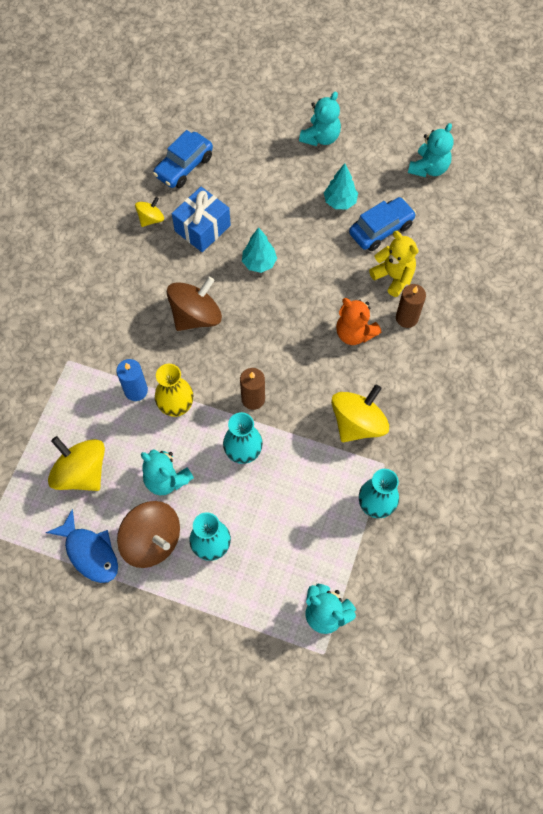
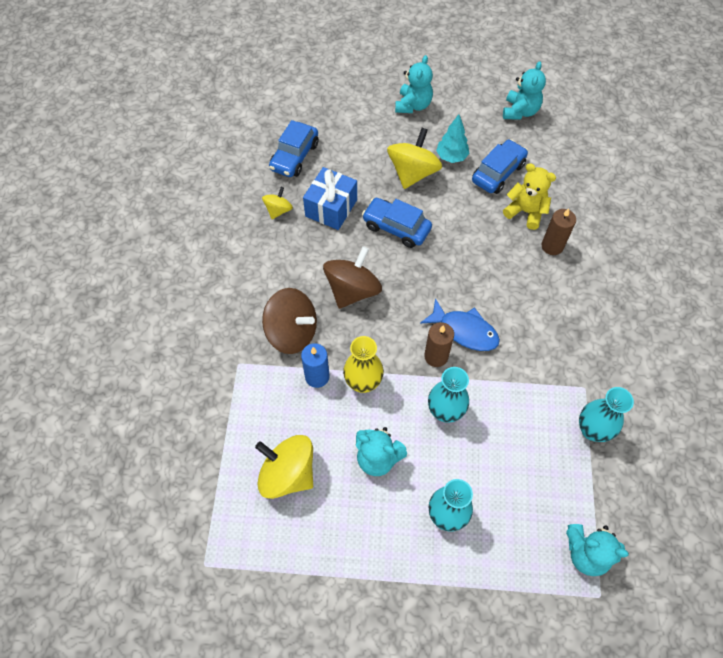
camera: 15 degrees left, 5 degrees down
blue fish [46,509,118,583] -> blue fish moved to [420,298,500,351]
brown spinning top [117,501,180,568] -> brown spinning top moved to [262,288,317,354]
turquoise tree [242,227,277,273] -> blue car [362,198,432,248]
yellow spinning top [331,385,389,442] -> yellow spinning top moved to [387,128,442,189]
orange teddy bear [336,298,381,345] -> none

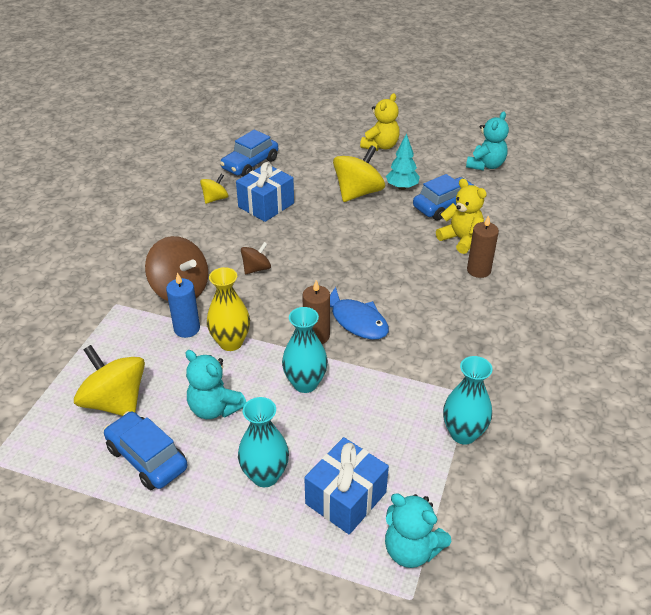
camera: 15 degrees right, 20 degrees down
brown spinning top [323,246,382,309] -> brown spinning top [241,242,271,274], size x0.54
blue car [362,198,432,248] -> blue car moved to [103,411,187,490]
turquoise teddy bear [395,55,433,113] -> yellow teddy bear [360,93,400,151]
none -> blue gift [304,437,389,535]

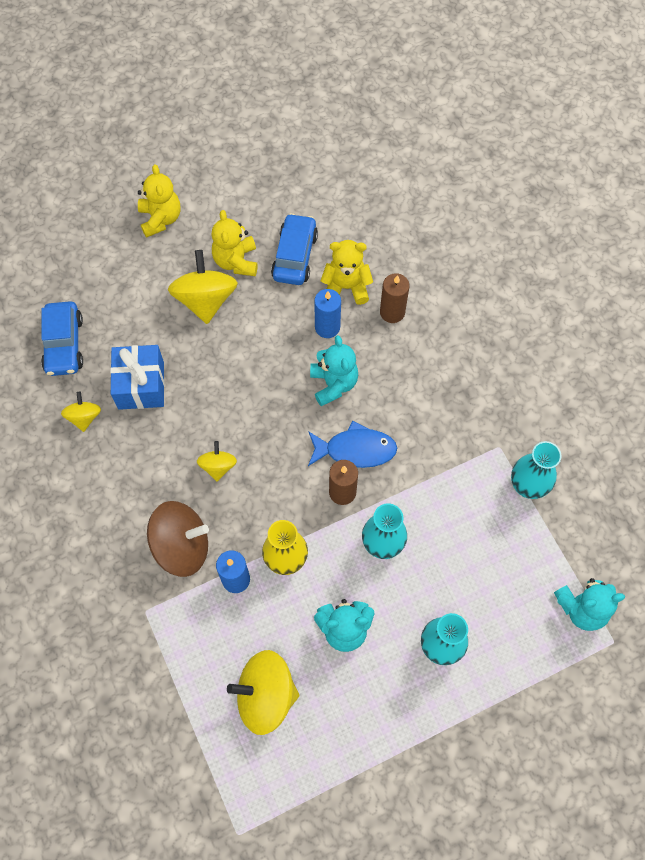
camera: 45 degrees left, 25 degrees up
blue car [103,411,187,490] -> none
brown spinning top [241,242,271,274] -> yellow spinning top [197,441,237,481]
blue gift [304,437,389,535] -> none
turquoise tree [386,133,420,190] -> yellow teddy bear [211,210,258,276]
turquoise teddy bear [466,111,509,171] -> turquoise teddy bear moved to [310,335,358,406]
none -> blue candle [314,289,341,338]

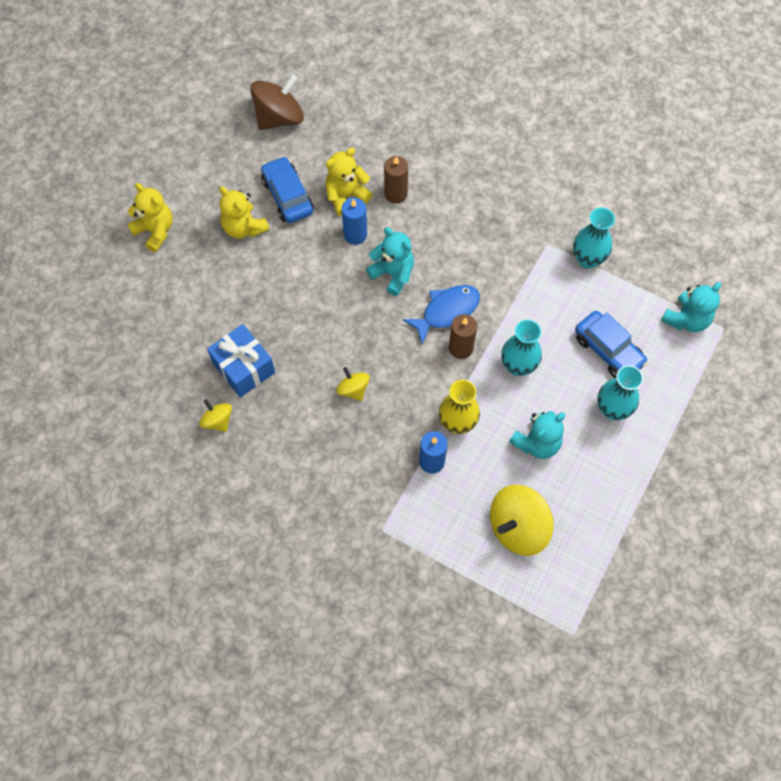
camera: 35 degrees left, 0 degrees up
blue car [41,301,83,376] -> blue car moved to [575,311,648,378]
brown spinning top [147,501,209,577] -> brown spinning top moved to [250,74,304,130]
yellow spinning top [168,250,238,324] -> none

